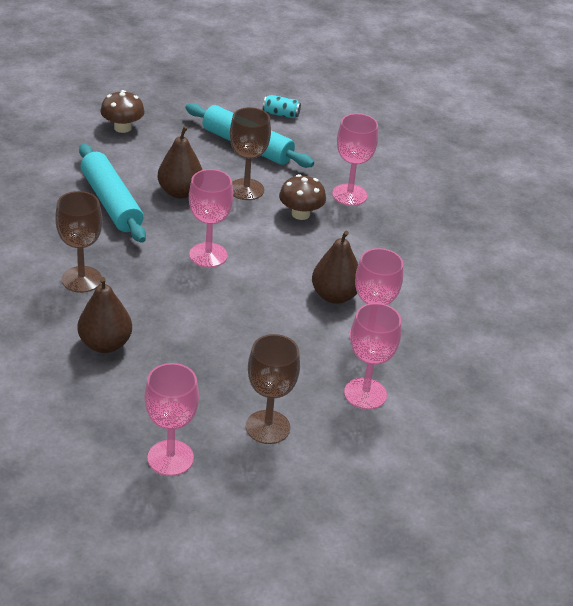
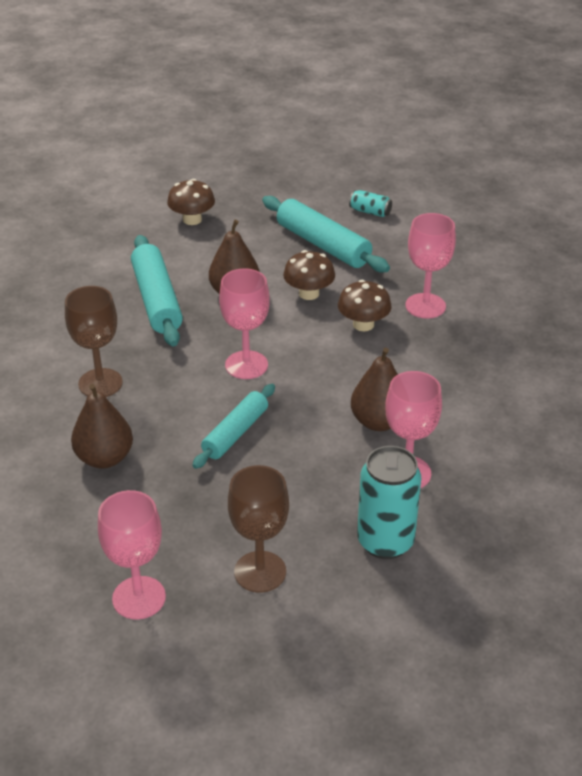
camera: 15 degrees right, 0 degrees up
brown goblet [230,107,271,200] -> brown mushroom [283,250,335,300]
pink goblet [344,303,401,410] -> turquoise can [357,446,421,559]
none -> turquoise rolling pin [192,384,275,469]

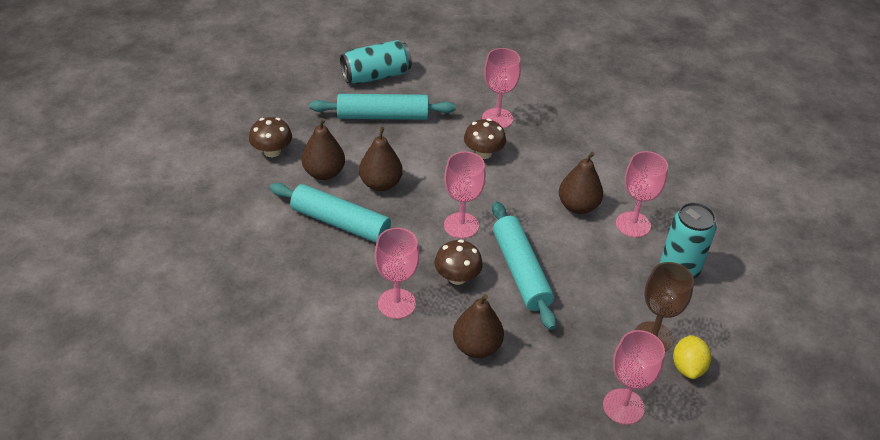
camera: 50 degrees left, 5 degrees up
brown goblet [65,286,123,397] -> pink goblet [375,228,420,319]
turquoise rolling pin [192,384,275,469] -> turquoise rolling pin [492,201,556,330], size x1.52
brown mushroom [283,250,335,300] -> brown mushroom moved to [434,239,483,285]
turquoise can [349,190,392,217] -> turquoise can [340,40,412,84], size x2.00
none -> brown pear [302,118,345,180]
none -> yellow lemon [673,335,711,379]

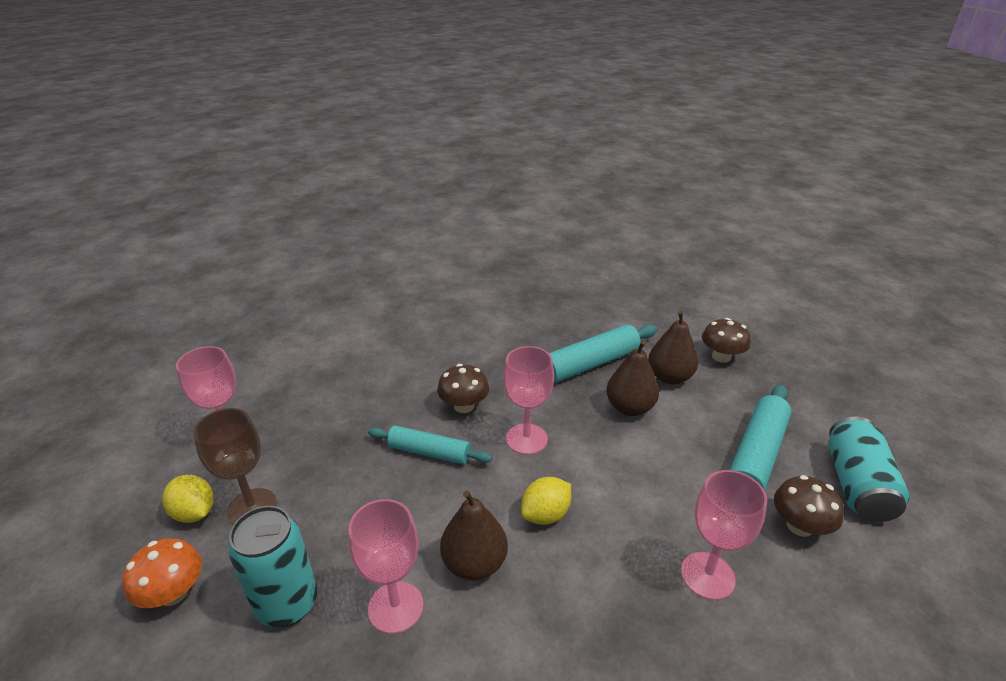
camera: 125 degrees right, 10 degrees down
pink goblet [375,228,420,319] -> none
brown pear [453,294,504,358] -> none
brown mushroom [464,119,506,159] -> brown mushroom moved to [774,475,844,537]
turquoise rolling pin [492,201,556,330] -> turquoise rolling pin [368,426,492,464], size x0.66
none -> orange mushroom [122,538,202,608]
none -> yellow lemon [521,477,571,525]

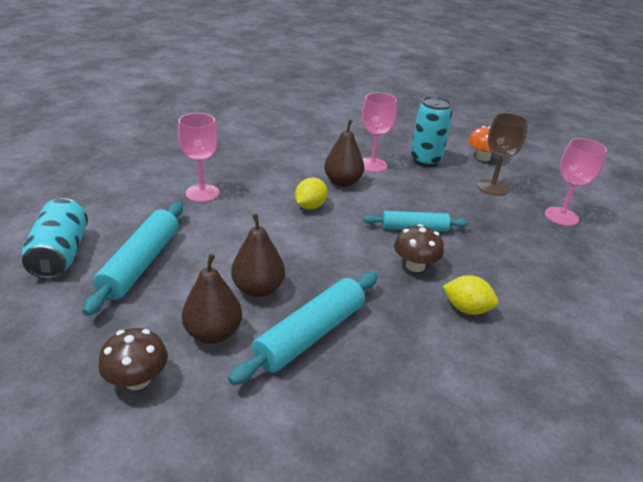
camera: 160 degrees right, 0 degrees up
yellow lemon [162,475,213,523] -> yellow lemon moved to [443,275,498,315]
pink goblet [503,346,554,455] -> none
brown mushroom [774,475,844,537] -> none

